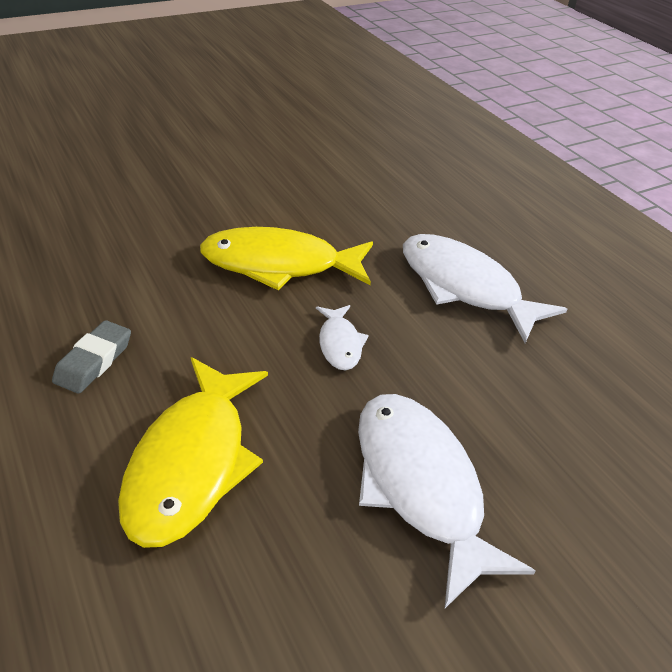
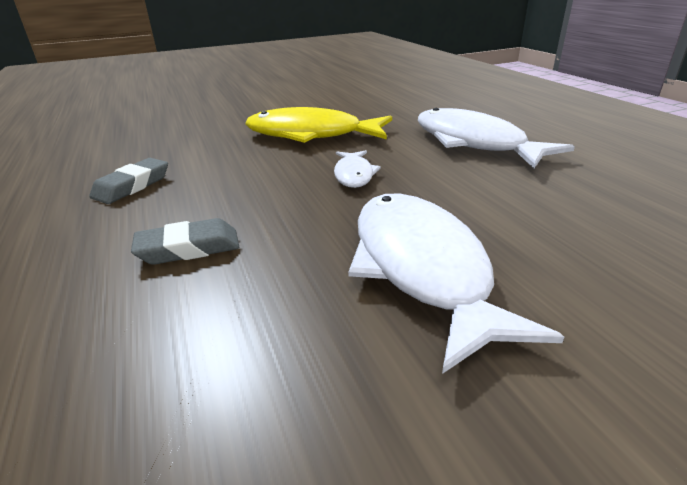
camera: 10 degrees right, 10 degrees down
yellow fish [118,357,268,548] -> grey eraser [131,218,239,265]

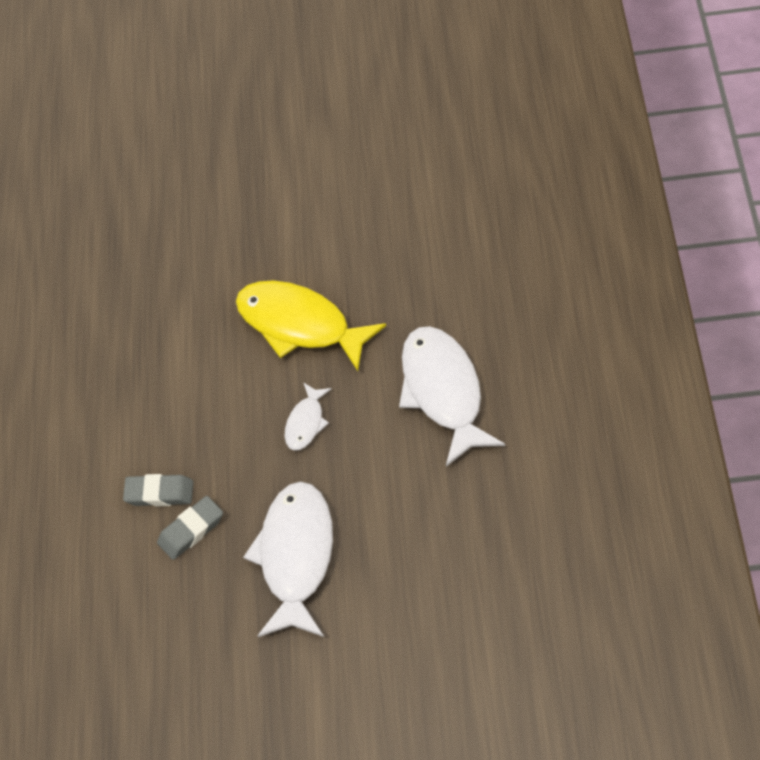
camera: 25 degrees right, 25 degrees up
grey eraser [89,158,168,204] -> grey eraser moved to [157,496,223,560]

